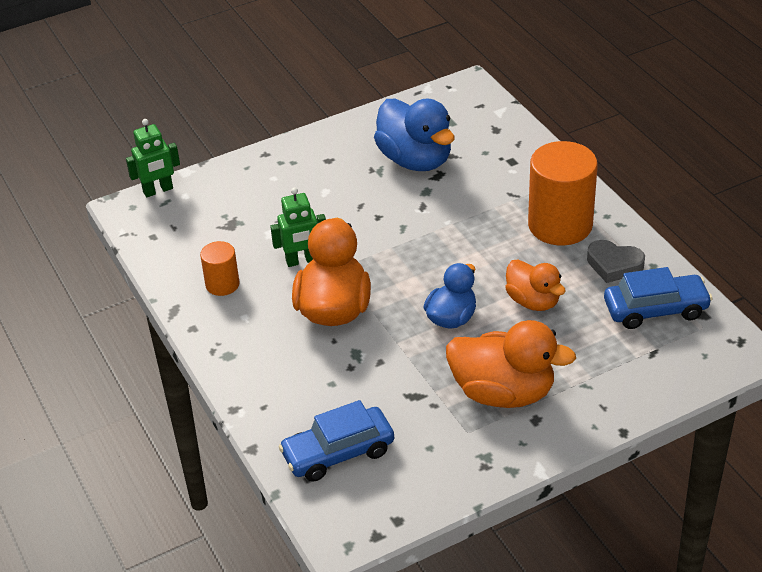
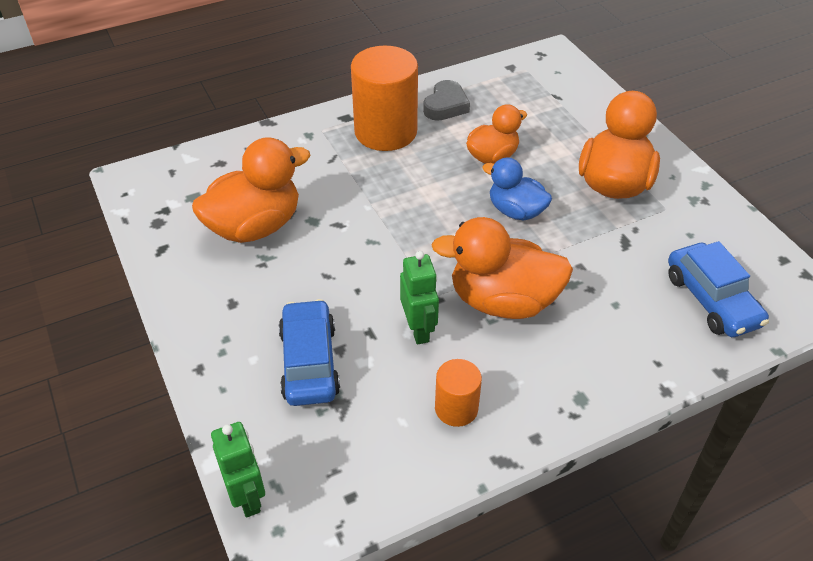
camera: 90 degrees left, 5 degrees up
blue duck [374,98,454,171] -> orange duck [192,137,311,243]
blue car [604,267,713,329] -> blue car moved to [278,299,340,406]

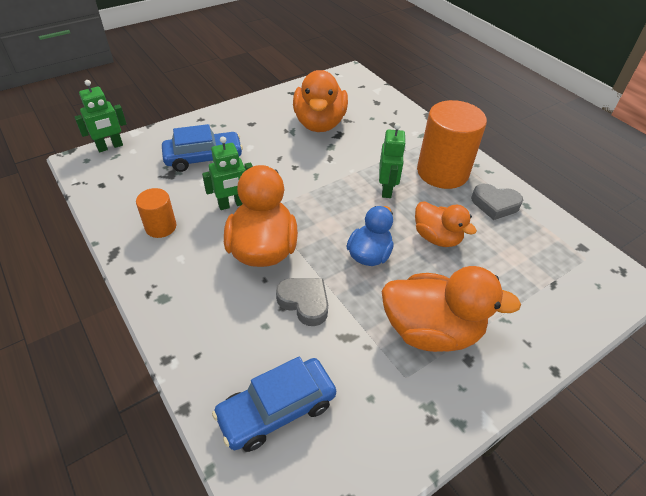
camera: 80 degrees right, 0 degrees up
orange duck [192,137,311,243] -> orange duck turned 45 degrees clockwise [293,70,348,132]
none -> grey heart [276,278,328,326]
none -> green robot [379,123,406,198]

